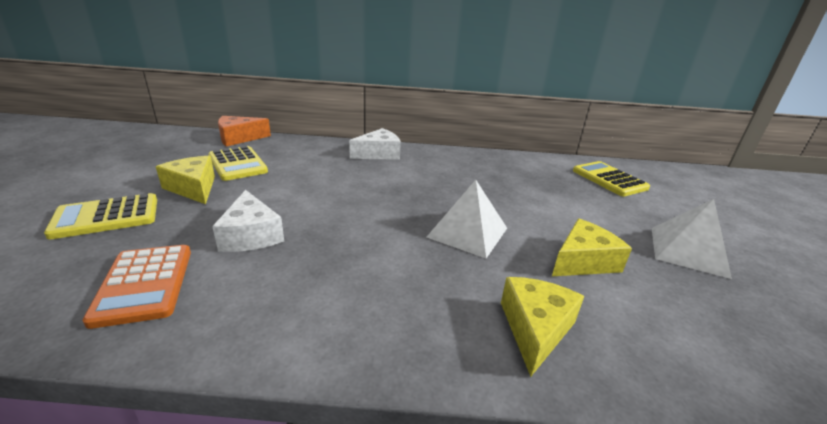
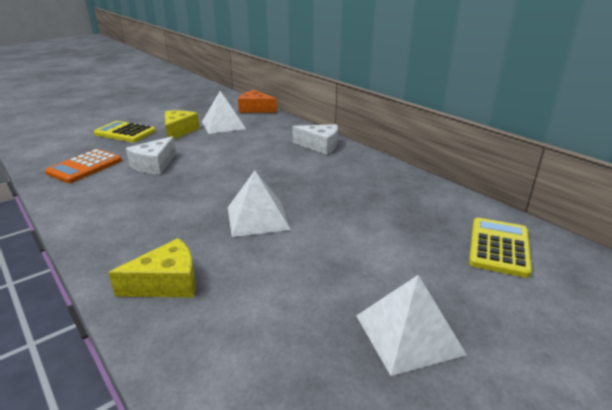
camera: 50 degrees right, 0 degrees up
yellow calculator [208,146,268,181] -> white pyramid [202,91,246,134]
yellow cheese [552,219,632,276] -> none

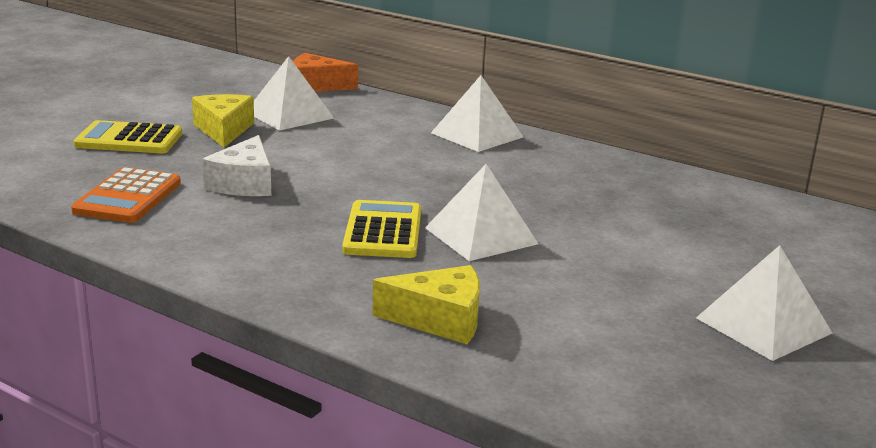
camera: 20 degrees left, 5 degrees down
yellow cheese [108,238,196,297] -> yellow cheese turned 45 degrees clockwise [372,265,480,344]
white cheese [293,124,338,155] -> white pyramid [431,75,523,152]
yellow calculator [469,218,532,278] -> yellow calculator moved to [342,200,421,258]

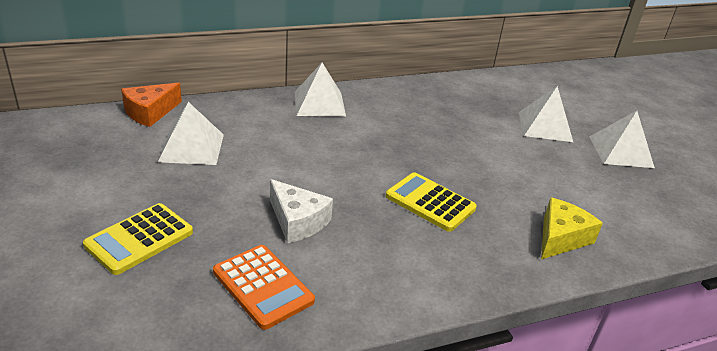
camera: 55 degrees left, 10 degrees up
yellow cheese [192,94,254,147] -> none
white pyramid [425,164,538,261] -> white pyramid moved to [519,86,573,142]

